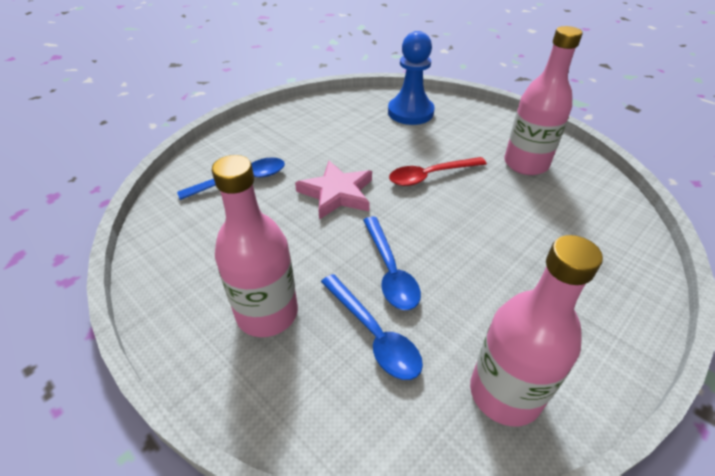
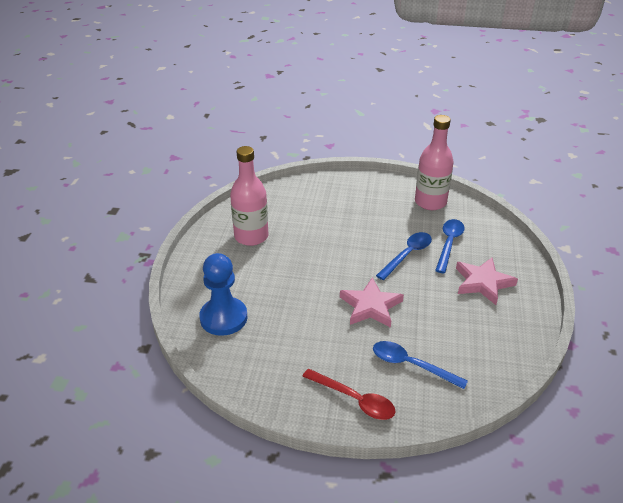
camera: 125 degrees left, 5 degrees down
pink bottle [212,155,298,337] -> pink star [456,258,518,305]
red spoon [389,157,487,186] -> red spoon moved to [302,369,395,420]

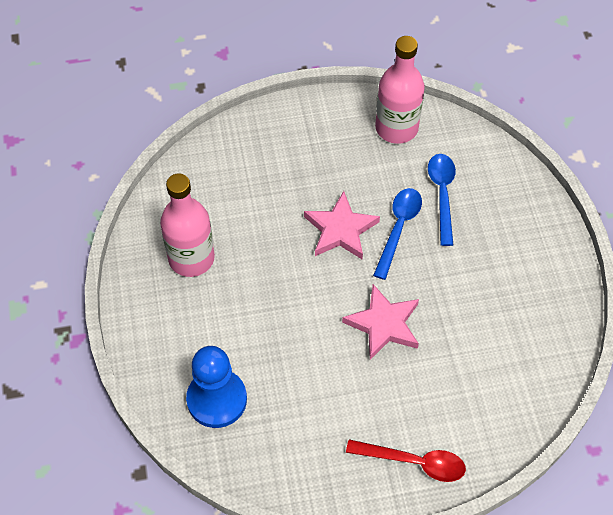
camera: 20 degrees left, 20 degrees up
blue spoon [373,341,468,389] -> none
pink star [456,258,518,305] -> pink star moved to [304,191,380,259]

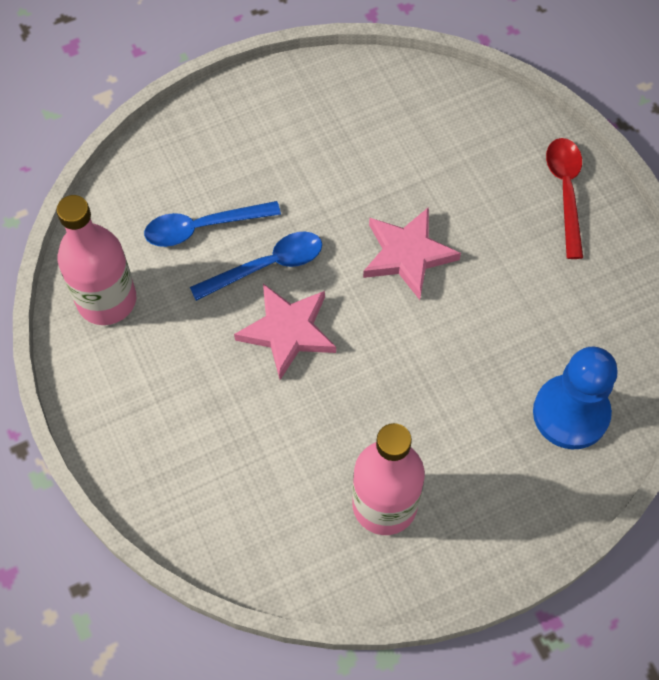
camera: 105 degrees left, 5 degrees up
blue spoon [373,188,422,280] -> blue spoon turned 150 degrees clockwise [190,232,322,301]

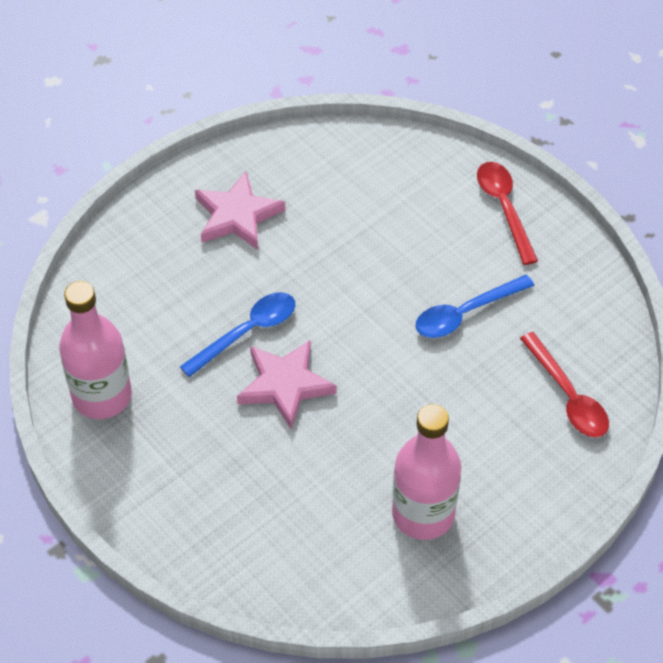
camera: 15 degrees left, 10 degrees down
blue spoon [144,201,281,247] -> blue spoon moved to [416,275,534,338]
pink star [363,207,461,300] -> pink star moved to [195,172,285,250]
blue pawn [533,347,618,449] -> red spoon [520,332,609,438]

